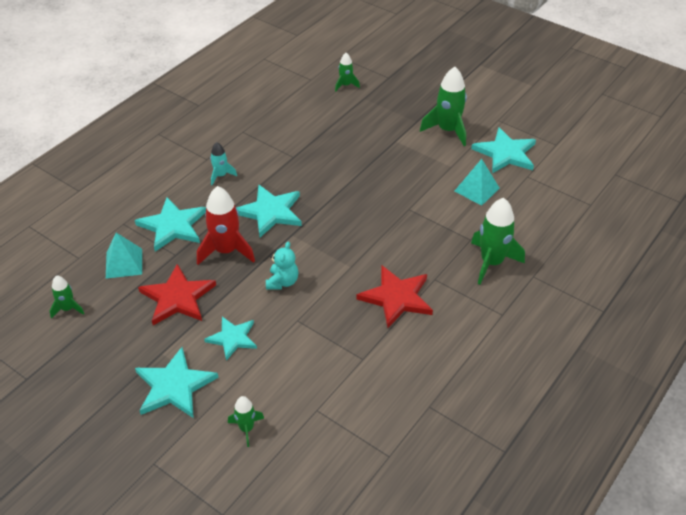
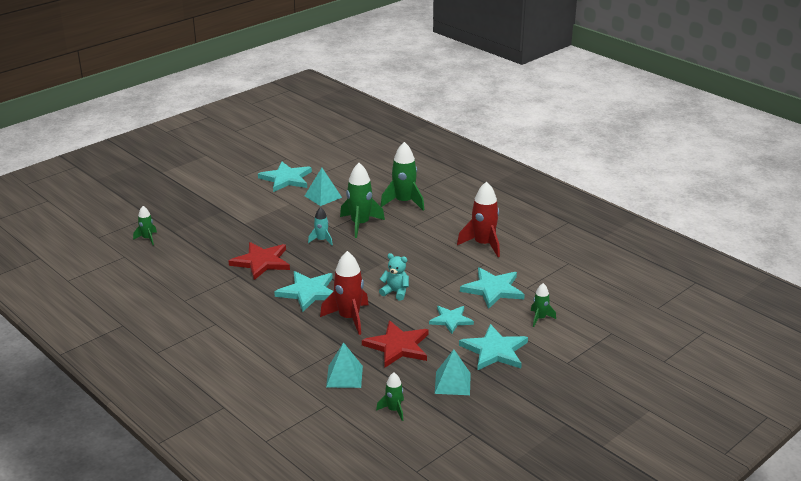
camera: 80 degrees left, 15 degrees down
turquoise star [135,197,206,251] -> turquoise star moved to [460,267,525,309]
turquoise rocket [210,142,237,185] -> turquoise rocket moved to [308,207,333,245]
red star [356,266,433,328] -> red star moved to [229,242,290,280]
green rocket [420,67,467,146] -> green rocket moved to [340,163,385,238]
none -> turquoise pyramid [435,349,471,395]
none -> red rocket [457,181,500,257]

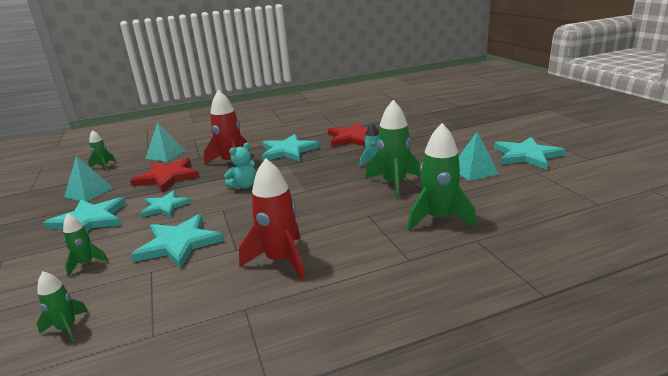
camera: 115 degrees right, 5 degrees down
green rocket [133,206,157,245] -> green rocket moved to [37,272,88,342]

